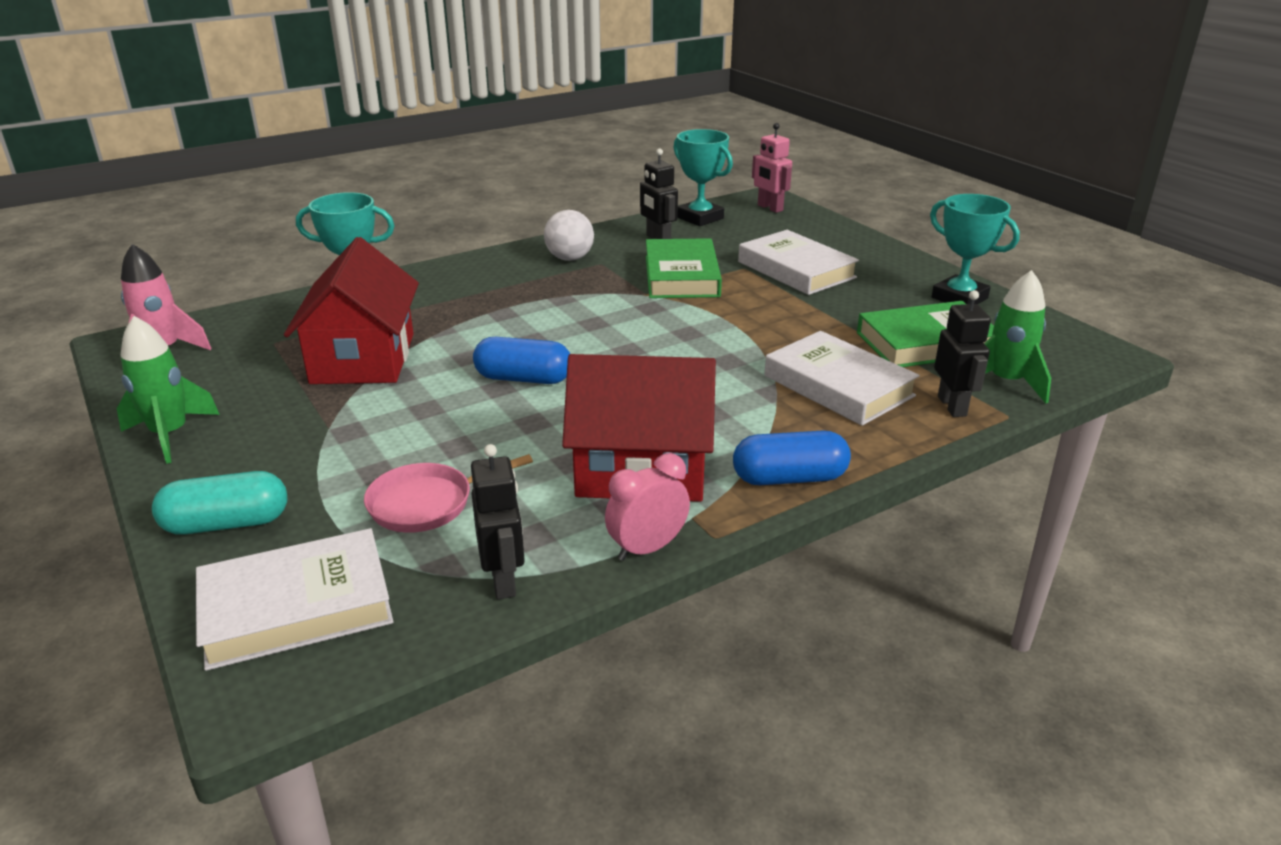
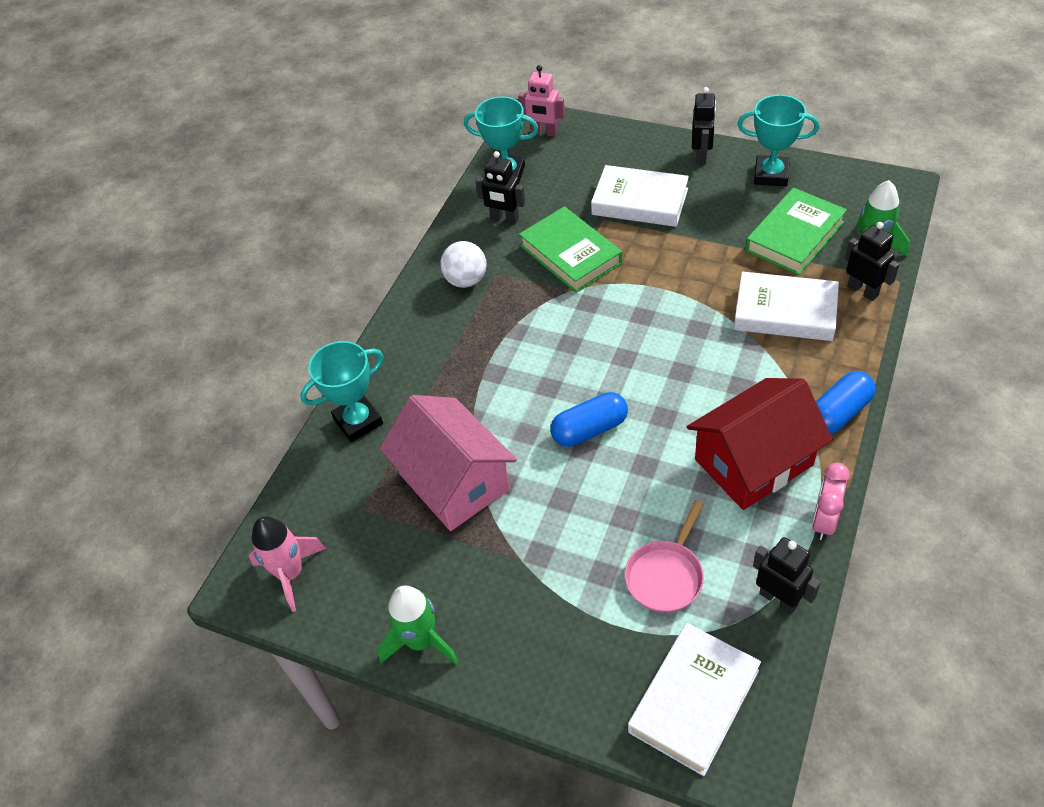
camera: 30 degrees left, 20 degrees up
turquoise capsule [152,471,287,535] -> none
red house [284,237,419,384] -> pink house [379,395,517,531]
none -> black robot [692,87,716,165]

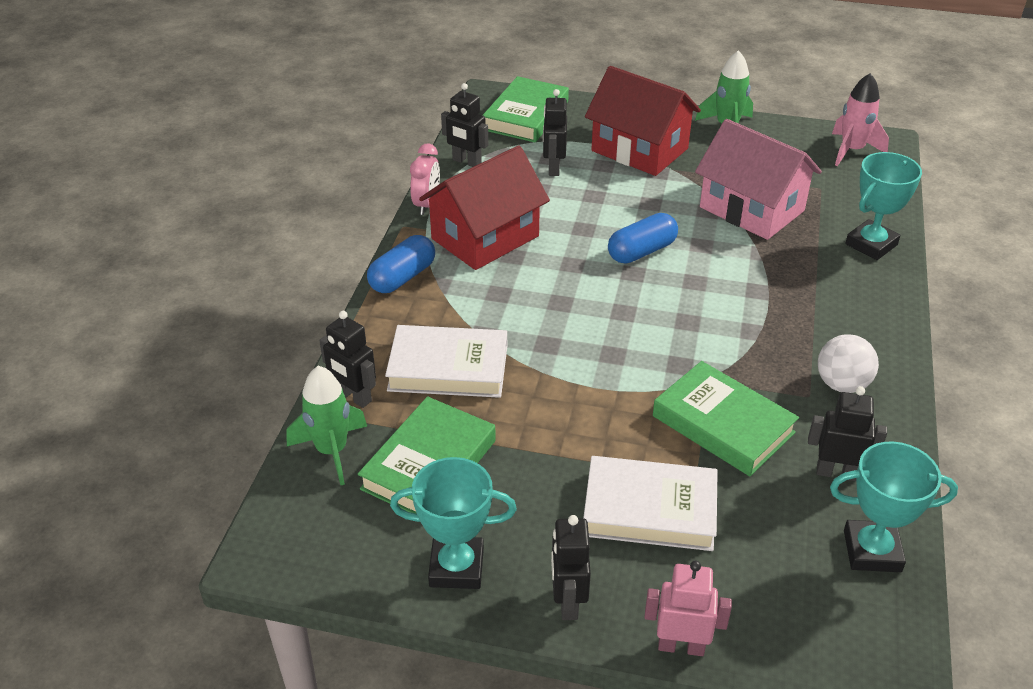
camera: 165 degrees right, 10 degrees down
pink robot [518,65,565,137] -> pink robot moved to [644,561,732,656]
pink pan [625,500,704,613] -> black robot [543,89,567,176]
white book [628,623,761,776] -> green book [483,76,569,142]
none -> red house [585,66,701,176]

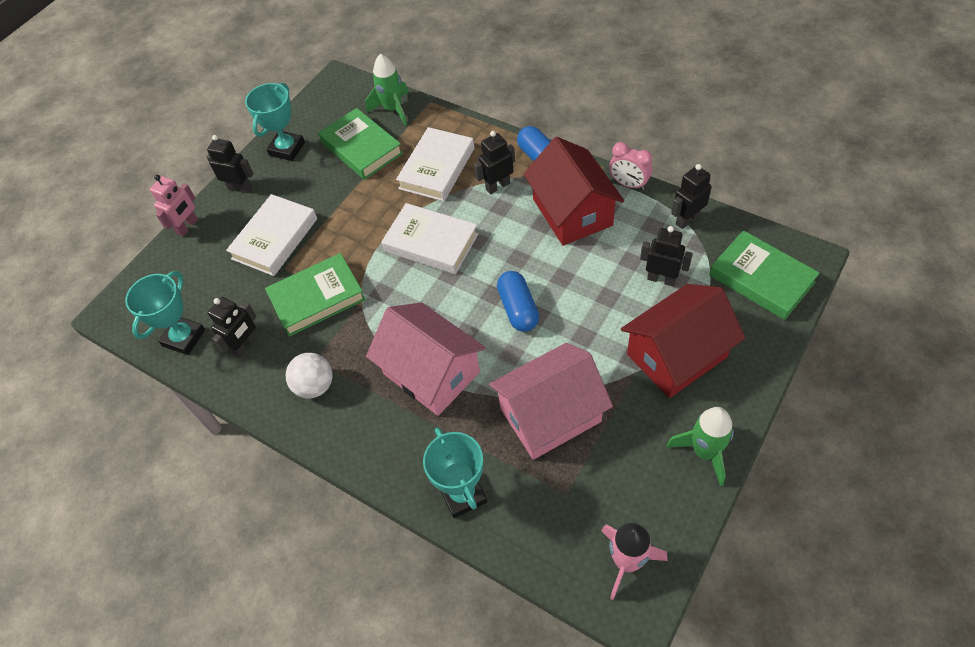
camera: 115 degrees right, 15 degrees up
black robot [319,311,376,408] -> black robot moved to [474,131,515,194]
none -> pink house [366,302,486,416]
none -> white book [381,203,478,274]

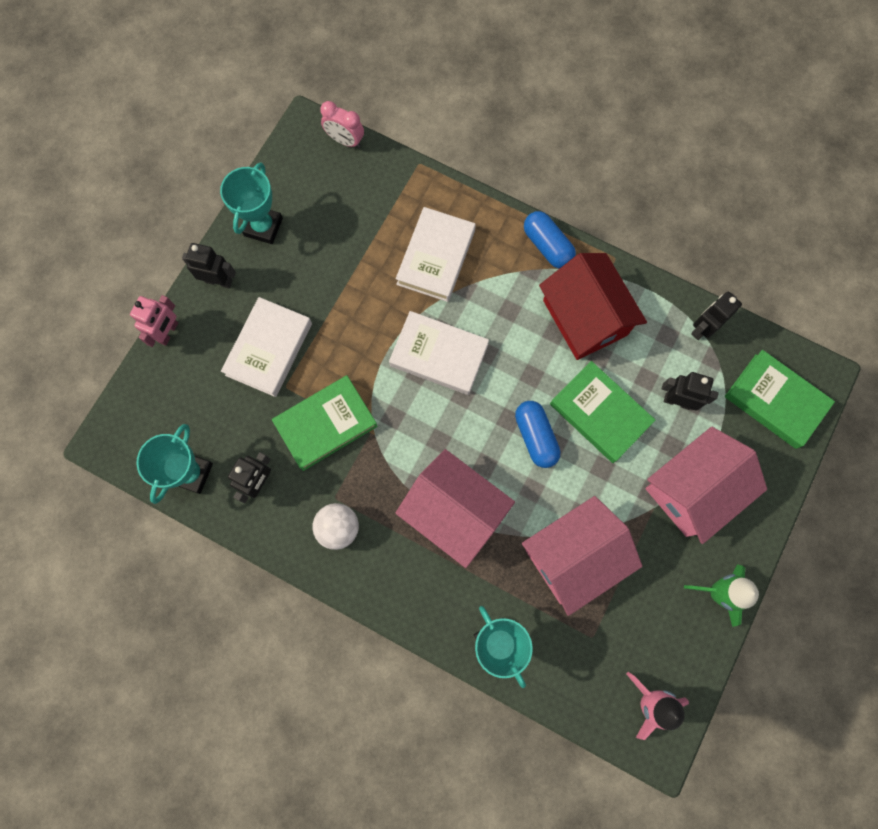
camera: 10 degrees left, 20 degrees up
green book [318,108,403,180] -> green book moved to [550,361,655,463]
green rocket [365,54,409,126] -> none
black robot [474,131,515,194] -> none
pink clock [609,142,652,190] -> pink clock moved to [320,101,364,148]
red house [621,284,745,398] -> pink house [645,427,767,544]

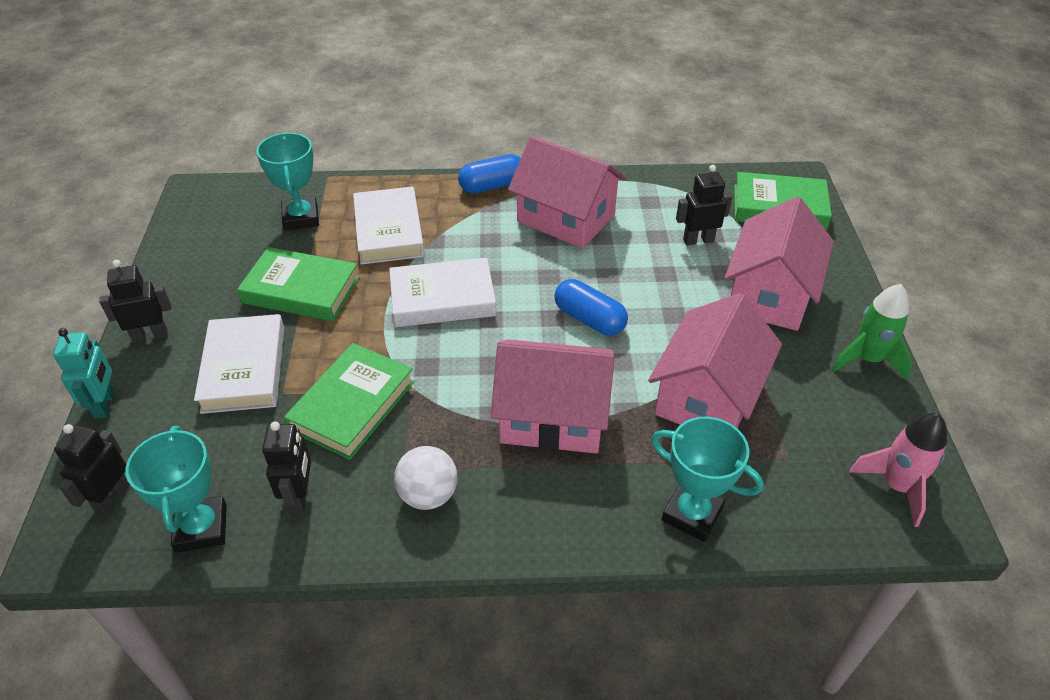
camera: 30 degrees left, 30 degrees down
pink robot [130,295,178,347] -> turquoise robot [53,328,114,419]
turquoise trophy [220,162,283,244] -> turquoise trophy moved to [256,133,319,231]
pink clock [320,101,364,148] -> none
blue capsule [524,211,576,269] -> blue capsule turned 45 degrees counterclockwise [458,154,521,194]
red house [539,253,647,360] -> pink house [508,136,626,249]
green book [550,361,655,463] -> green book moved to [237,247,360,321]
black robot [691,292,742,340] -> black robot moved to [54,424,130,516]

